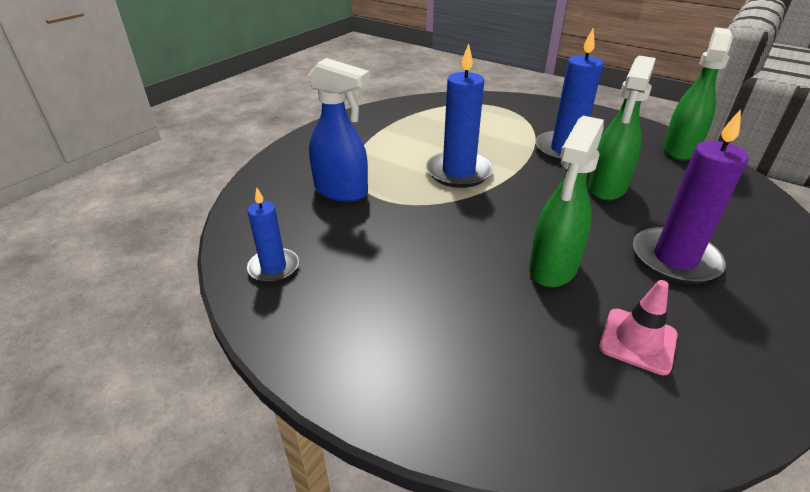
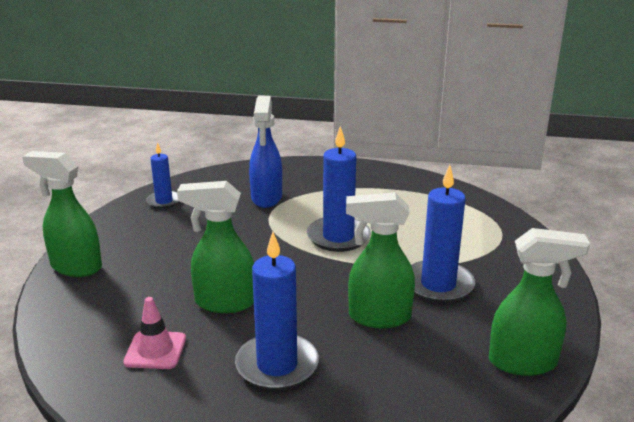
camera: 65 degrees right, 10 degrees down
purple candle [633,109,749,284] -> blue candle [235,232,319,390]
none -> green spray bottle [22,151,102,277]

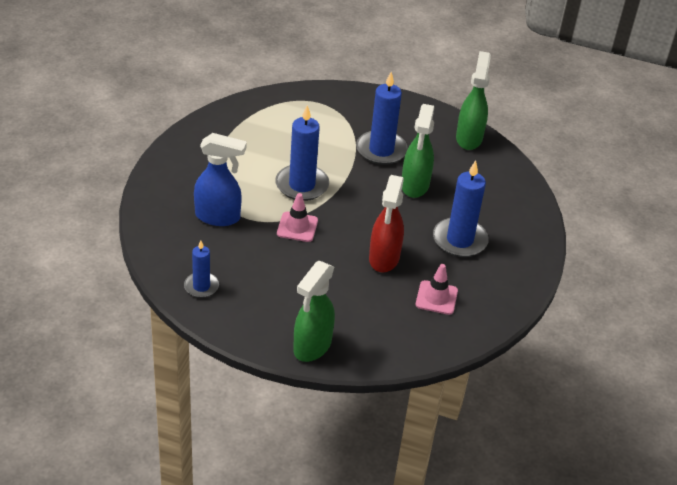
camera: 85 degrees left, 15 degrees up
green spray bottle [177,181,254,313] -> red spray bottle [369,175,404,273]
none -> pink traffic cone [277,193,318,242]

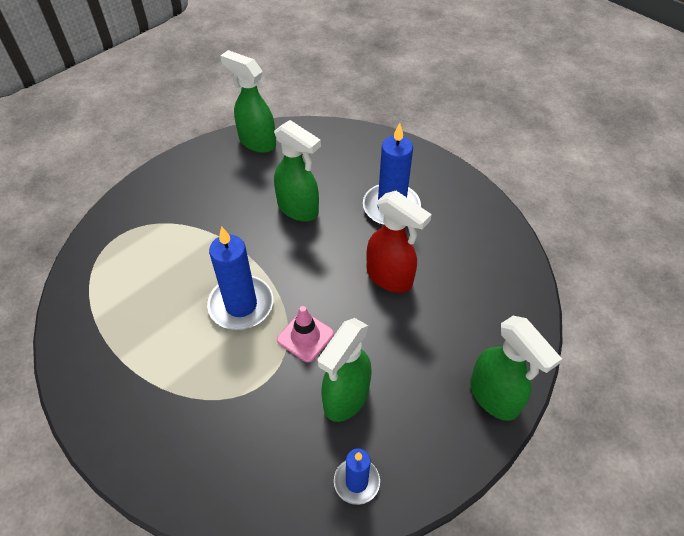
camera: 60 degrees left, 10 degrees up
blue spray bottle [194,133,247,226] -> none
blue candle [356,72,408,165] -> none
pink traffic cone [416,264,458,315] -> none
none -> green spray bottle [318,318,371,422]

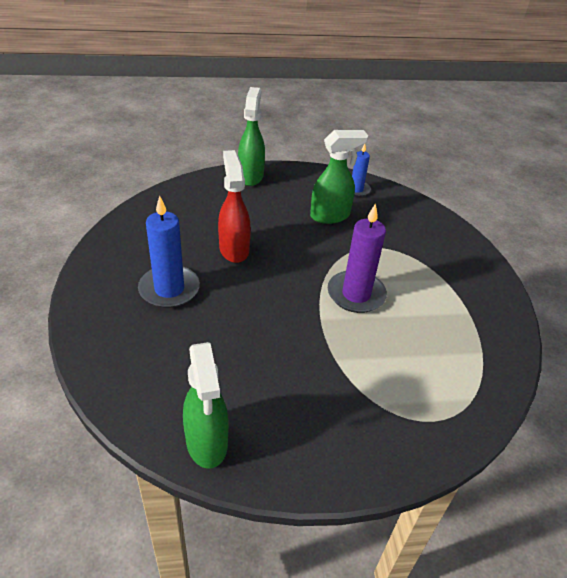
camera: 145 degrees left, 10 degrees down
blue candle [207,226,273,330] -> purple candle [328,203,387,313]
green spray bottle [274,120,321,221] -> none
pink traffic cone [277,306,334,362] -> none

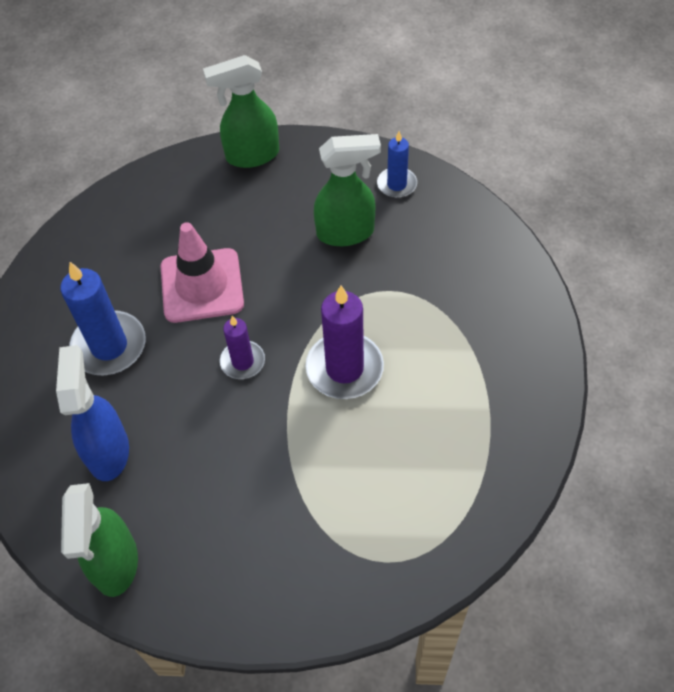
camera: 15 degrees right, 15 degrees up
red spray bottle [218,150,251,263] -> pink traffic cone [160,222,244,323]
green spray bottle [238,87,265,186] -> green spray bottle turned 120 degrees counterclockwise [203,55,279,168]
none -> blue spray bottle [56,345,129,481]
none -> purple candle [220,316,265,379]

